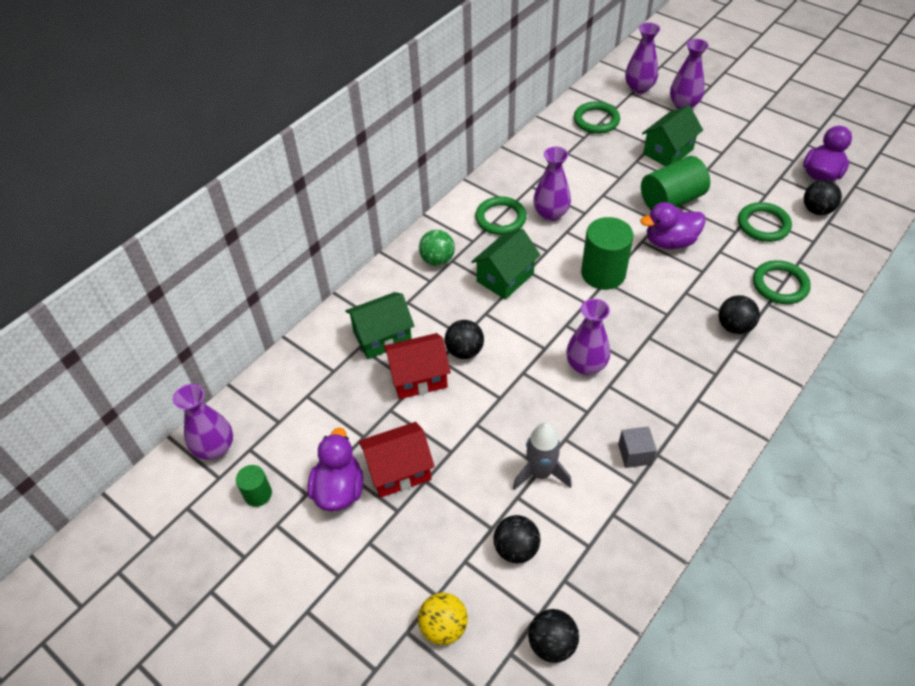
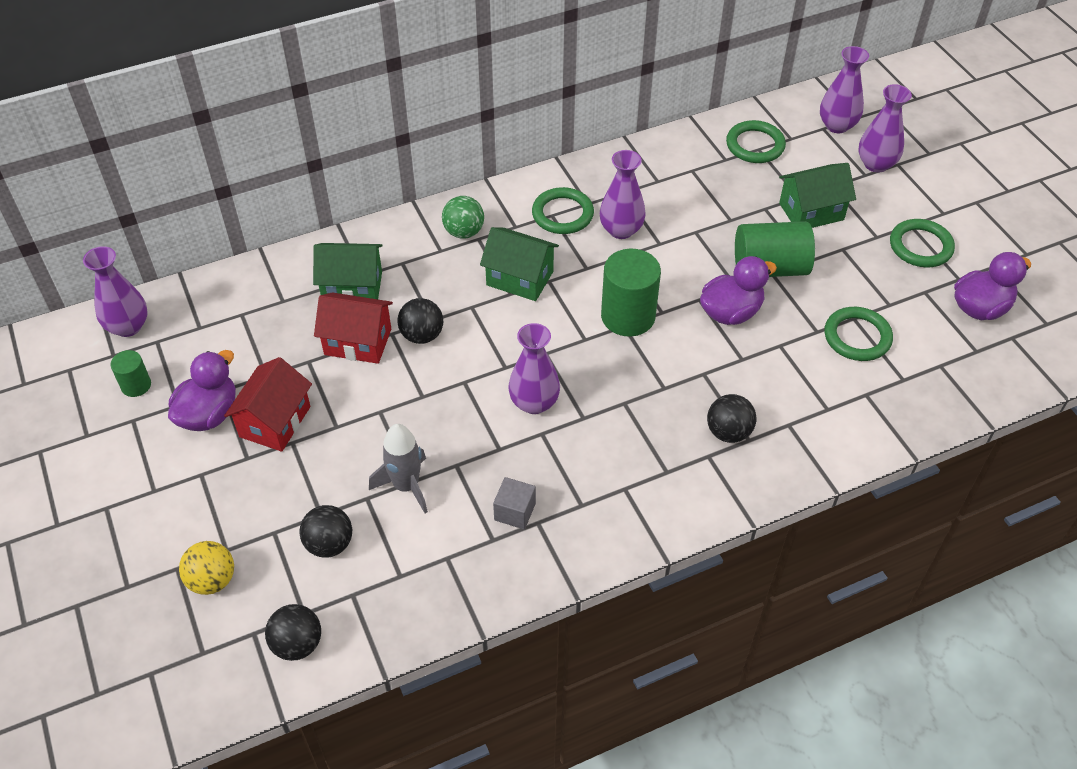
camera: 25 degrees right, 0 degrees up
red house [359,422,435,498] -> red house turned 75 degrees counterclockwise [224,357,312,452]
green house [471,229,540,300] -> green house turned 45 degrees clockwise [480,227,559,301]
purple duck [640,202,706,249] -> purple duck turned 135 degrees clockwise [700,256,777,325]
green ring [753,260,811,304] -> green ring moved to [890,219,955,267]
black ball [804,180,842,215] -> none

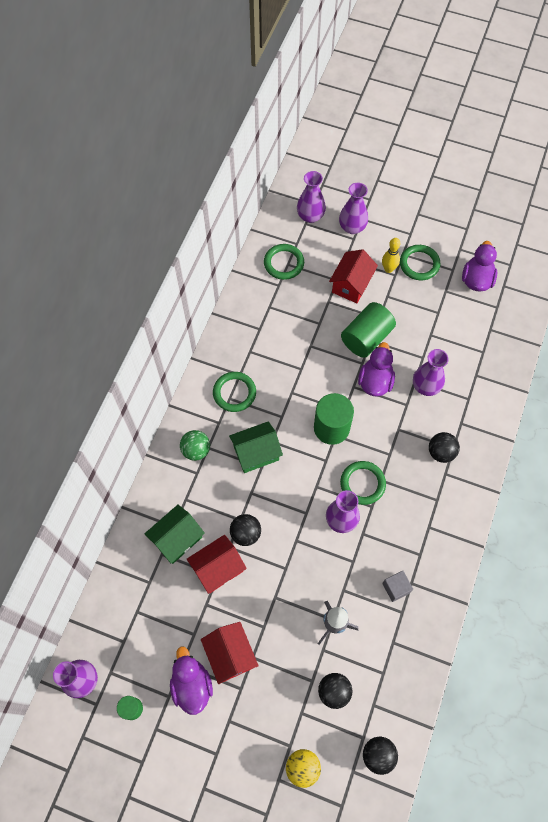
camera: 45 degrees left, 15 degrees up
purple vase [599,150,646,239] -> purple vase moved to [413,349,449,396]
green house [779,163,856,228] -> red house [329,249,378,303]
green ring [824,307,893,361] -> green ring moved to [340,461,386,505]
none -> yellow bowling pin [382,238,400,273]

